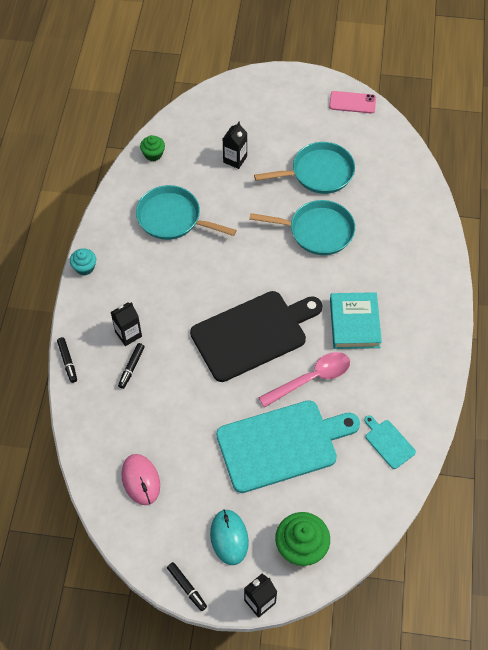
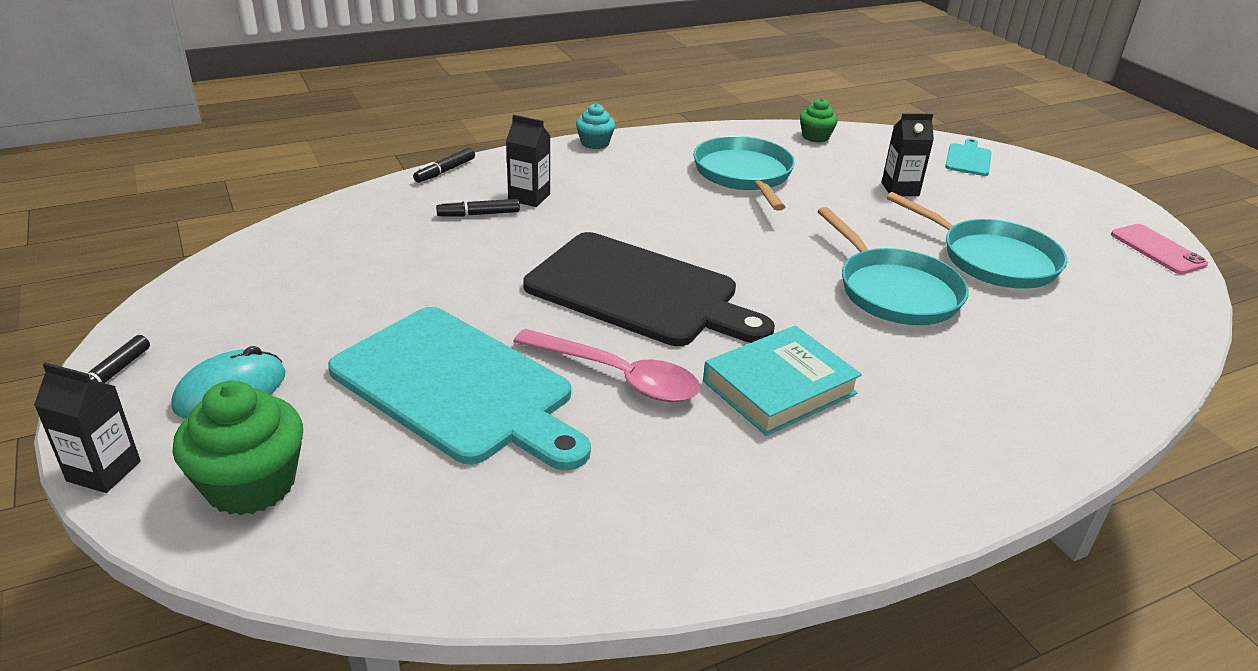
camera: 55 degrees right, 25 degrees down
pink mouse [121,454,160,505] -> none
turquoise cutting board [364,415,416,469] -> turquoise cutting board moved to [945,138,991,176]

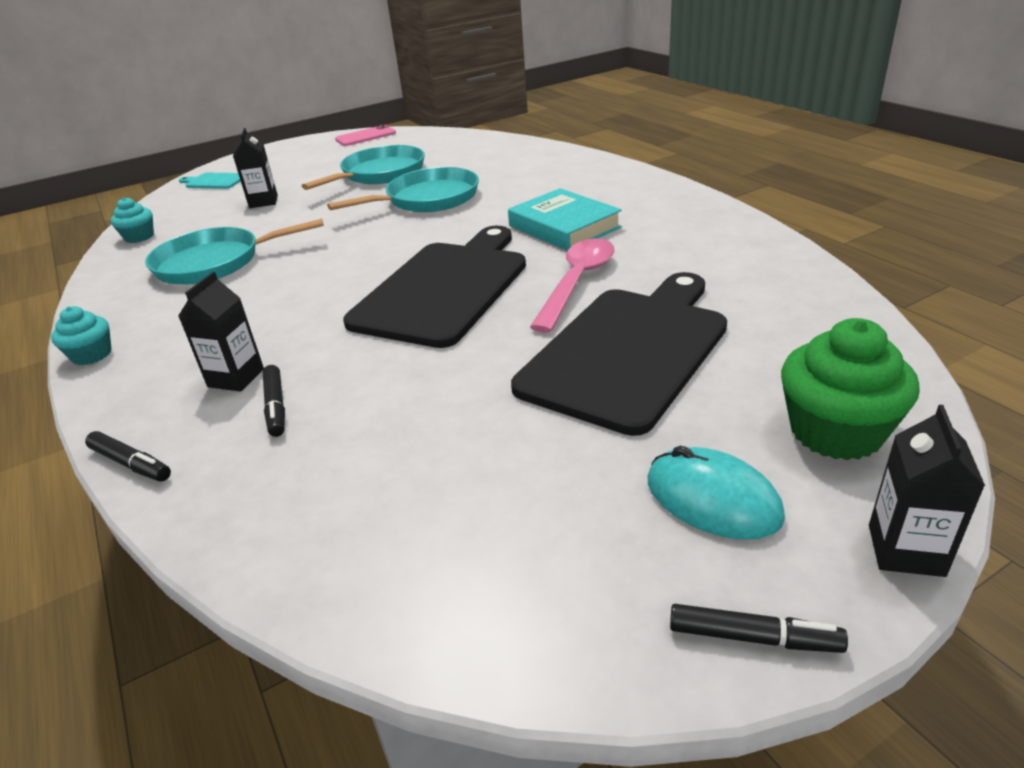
camera: 90 degrees left, 0 degrees up
turquoise cutting board [328,307,591,470] -> black cutting board [511,272,727,436]
green cupcake [800,98,838,143] -> turquoise cupcake [111,197,154,243]

